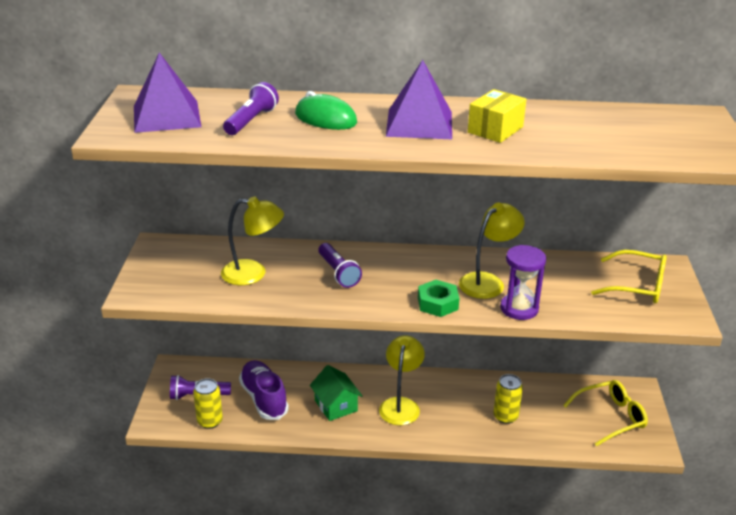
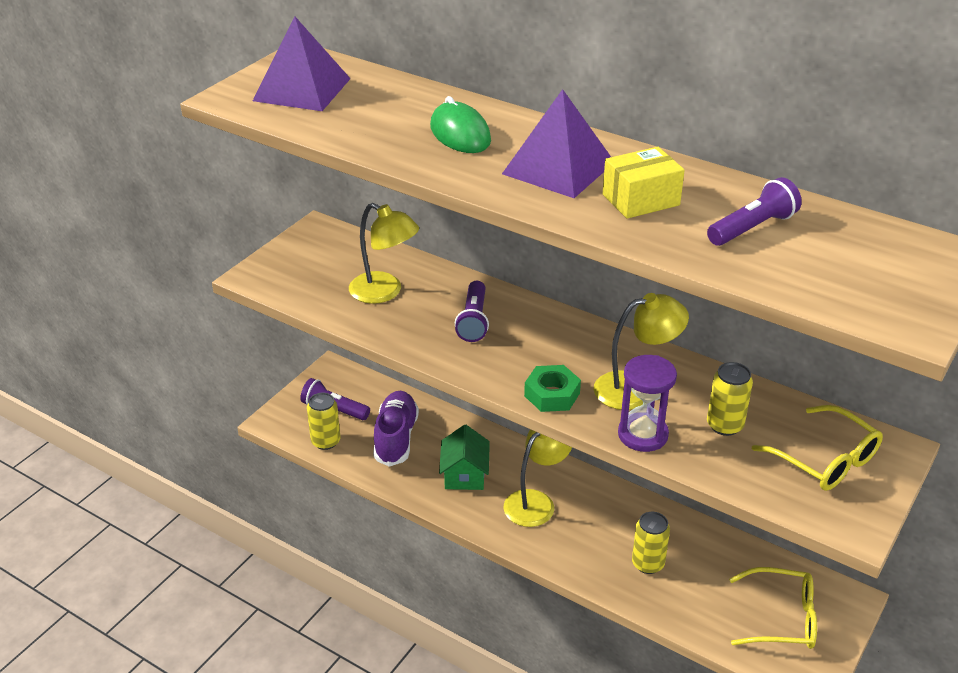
camera: 30 degrees right, 5 degrees up
purple flashlight [223,82,279,135] -> purple flashlight moved to [707,177,802,246]
none -> yellow can [707,362,753,436]

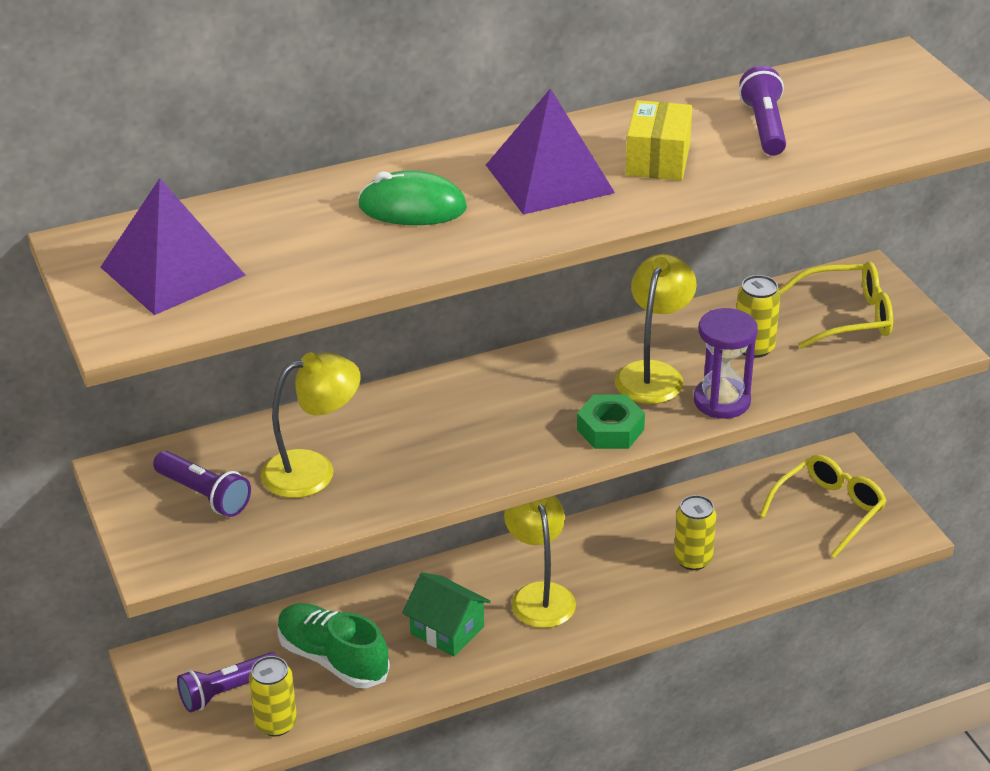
camera: 55 degrees left, 0 degrees up
purple shoe [373,391,419,467] -> green shoe [277,603,390,688]
purple flashlight [455,281,489,342] -> purple flashlight moved to [153,451,251,517]

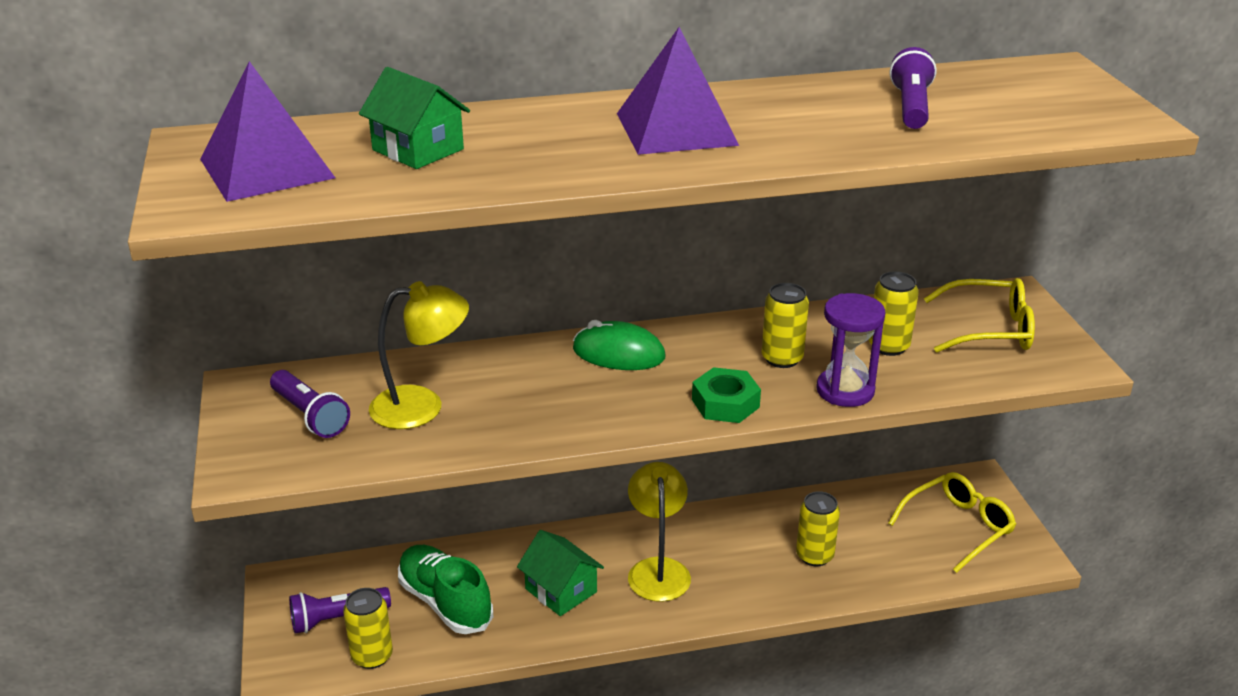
camera: 10 degrees right, 5 degrees down
green mouse [358,170,467,225] -> green mouse moved to [573,320,666,370]
yellow lamp [615,254,697,404] -> yellow can [762,283,809,368]
yellow box [626,100,692,180] -> none
none -> green house [359,67,470,169]

